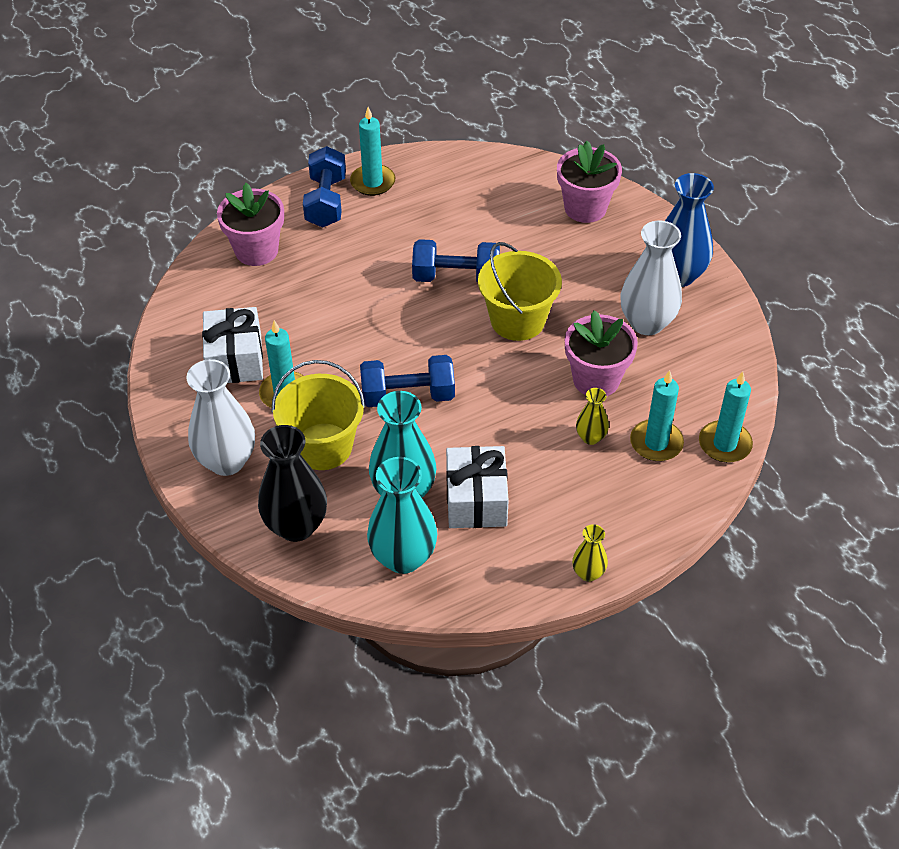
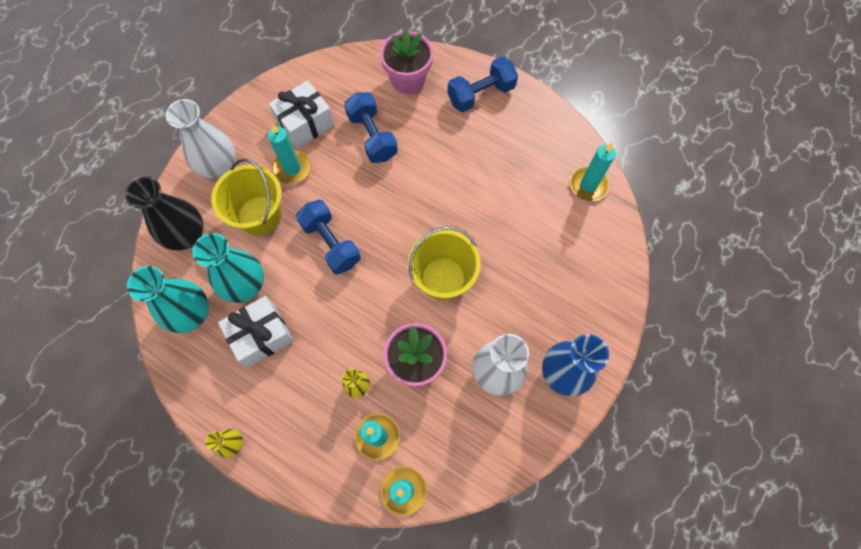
camera: 60 degrees right, 20 degrees up
turquoise candle [350,107,395,196] -> turquoise candle moved to [570,143,616,201]
blue dumbbell [412,239,500,282] -> blue dumbbell moved to [344,92,398,163]
pink flower pot [557,141,622,223] -> none

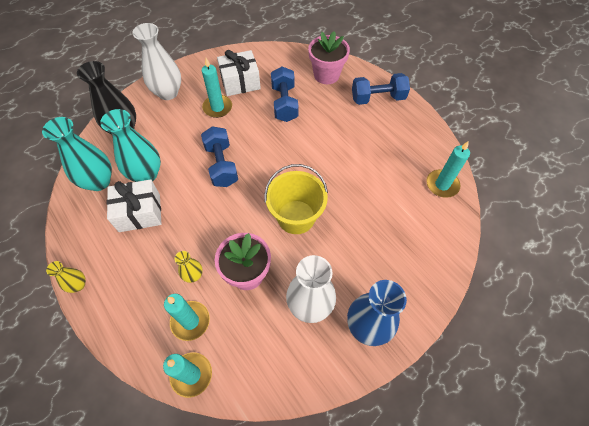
camera: 20 degrees right, 10 degrees down
yellow bucket [211,159,282,236] -> none

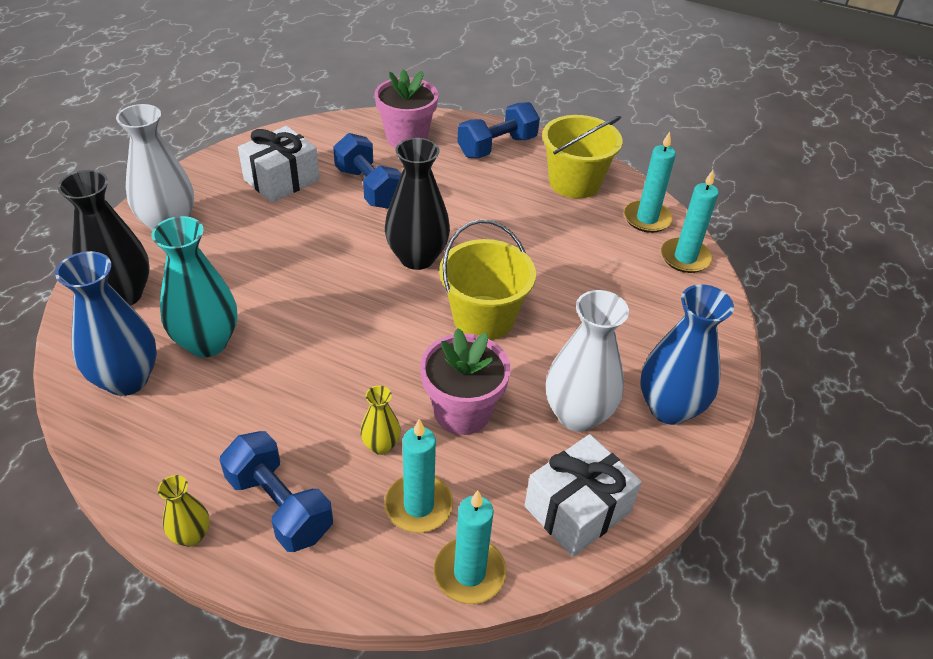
camera: 30 degrees left, 15 degrees down
turquoise vase [42,117,112,191] -> blue vase [55,251,157,396]
white gift [107,179,161,232] -> white gift moved to [524,434,642,557]
blue dumbbell [201,126,238,187] -> blue dumbbell moved to [220,431,333,552]
turquoise candle [202,58,232,118] -> turquoise candle moved to [661,170,719,273]
none -> black vase [385,138,450,270]
none -> yellow bucket [542,115,623,199]

